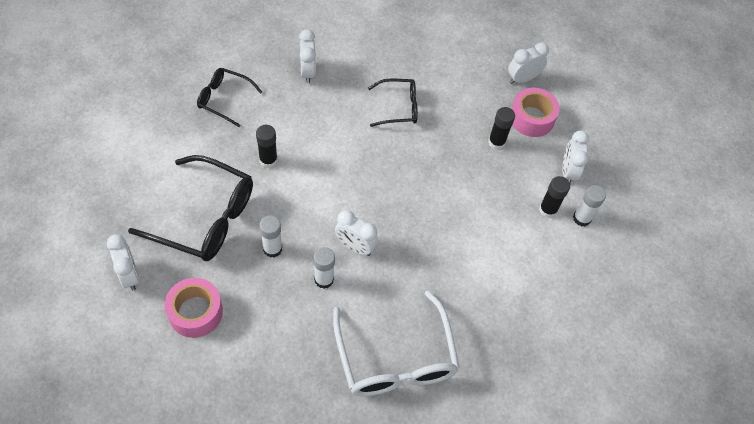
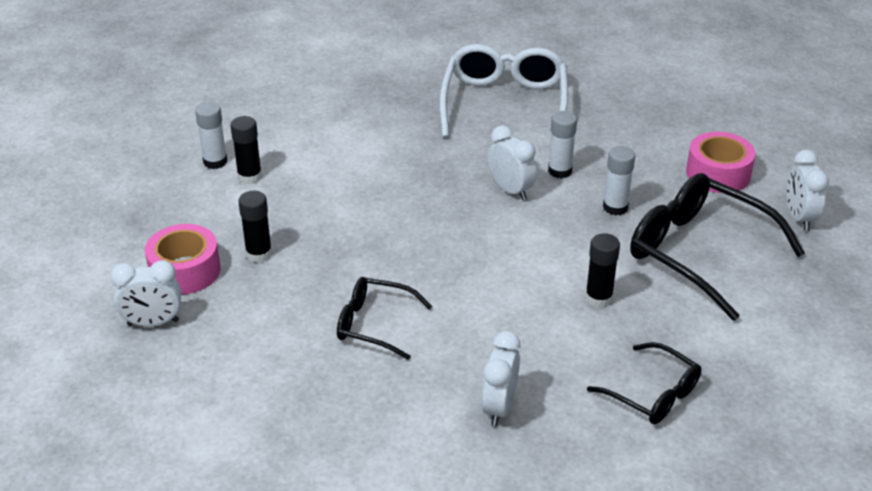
camera: 155 degrees left, 20 degrees down
white clock [562,130,589,183] -> none

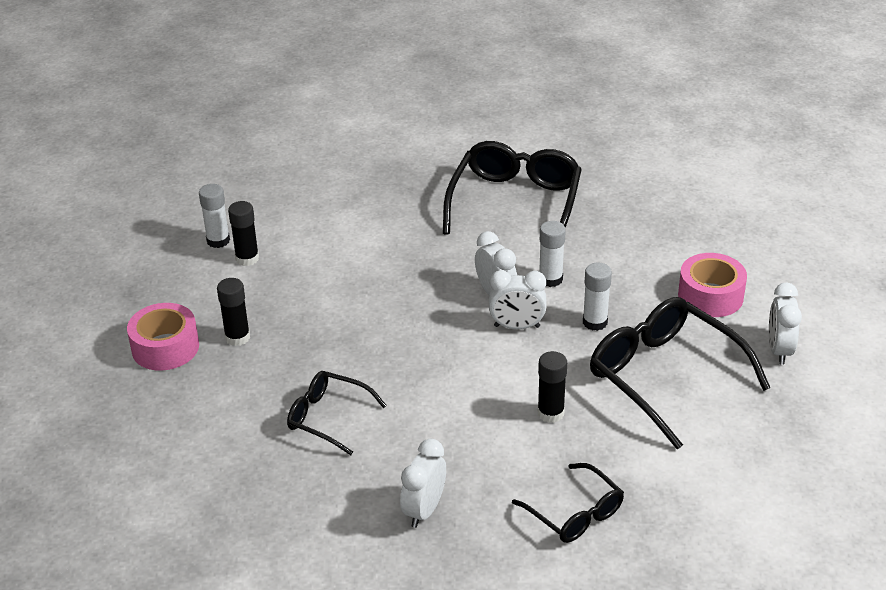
camera: 10 degrees right, 0 degrees up
white clock [111,260,181,327] -> white clock moved to [489,270,546,329]
white glasses [439,44,568,138] -> black glasses [443,141,582,234]

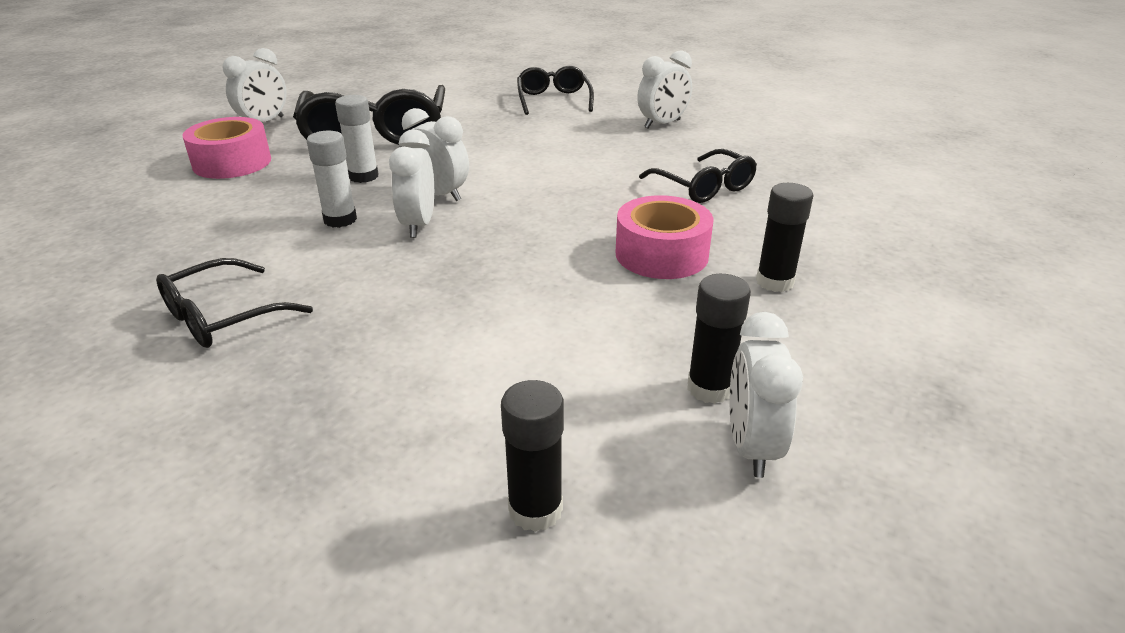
camera: 150 degrees left, 5 degrees down
pink tape [127,303,199,371] -> pink tape moved to [616,195,714,279]
white glue stick [199,184,230,248] -> white clock [730,312,803,478]
black glasses [443,141,582,234] -> black glasses [156,258,313,348], size x0.56
black glue stick [538,351,567,423] -> black glue stick moved to [501,380,564,532]

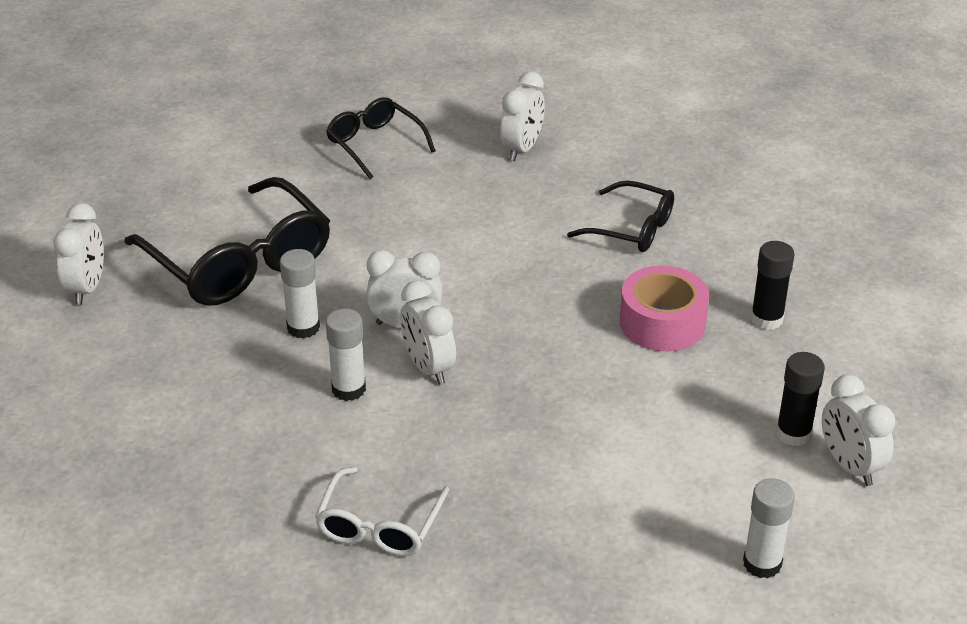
camera: 30 degrees left, 5 degrees up
black glasses [156,258,313,348] -> white glasses [315,467,449,556]
pink tape [182,117,271,179] -> none
black glue stick [501,380,564,532] -> white glue stick [743,478,795,578]

